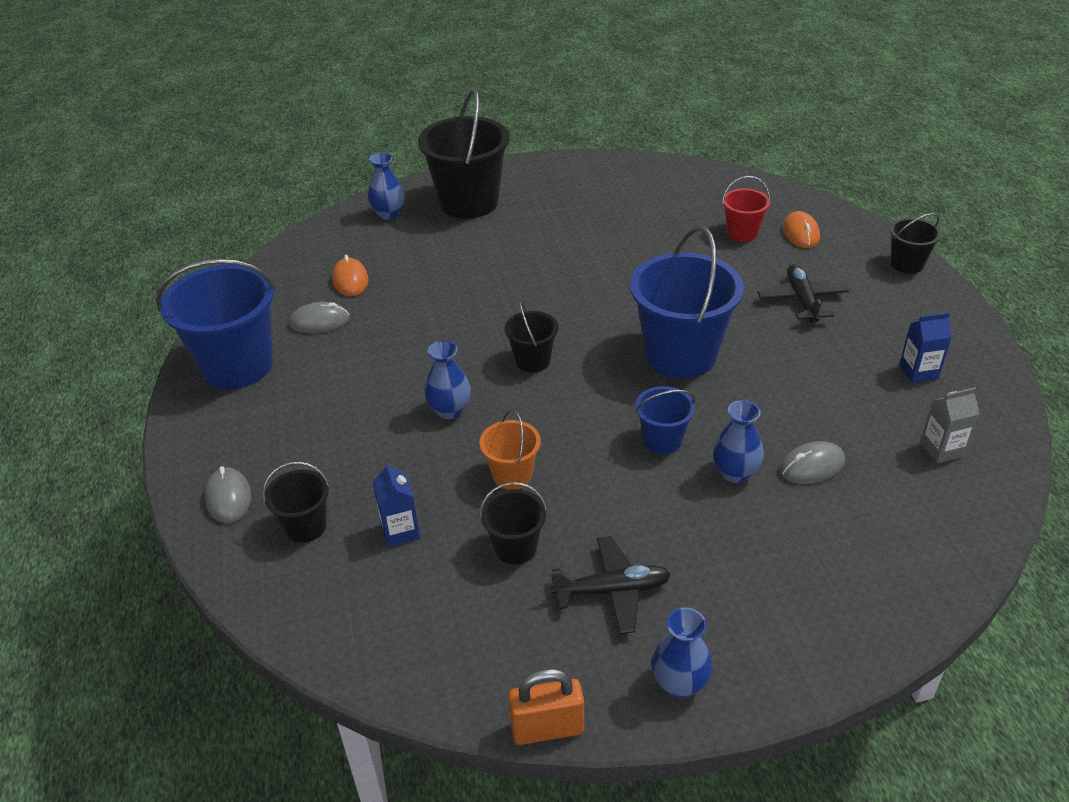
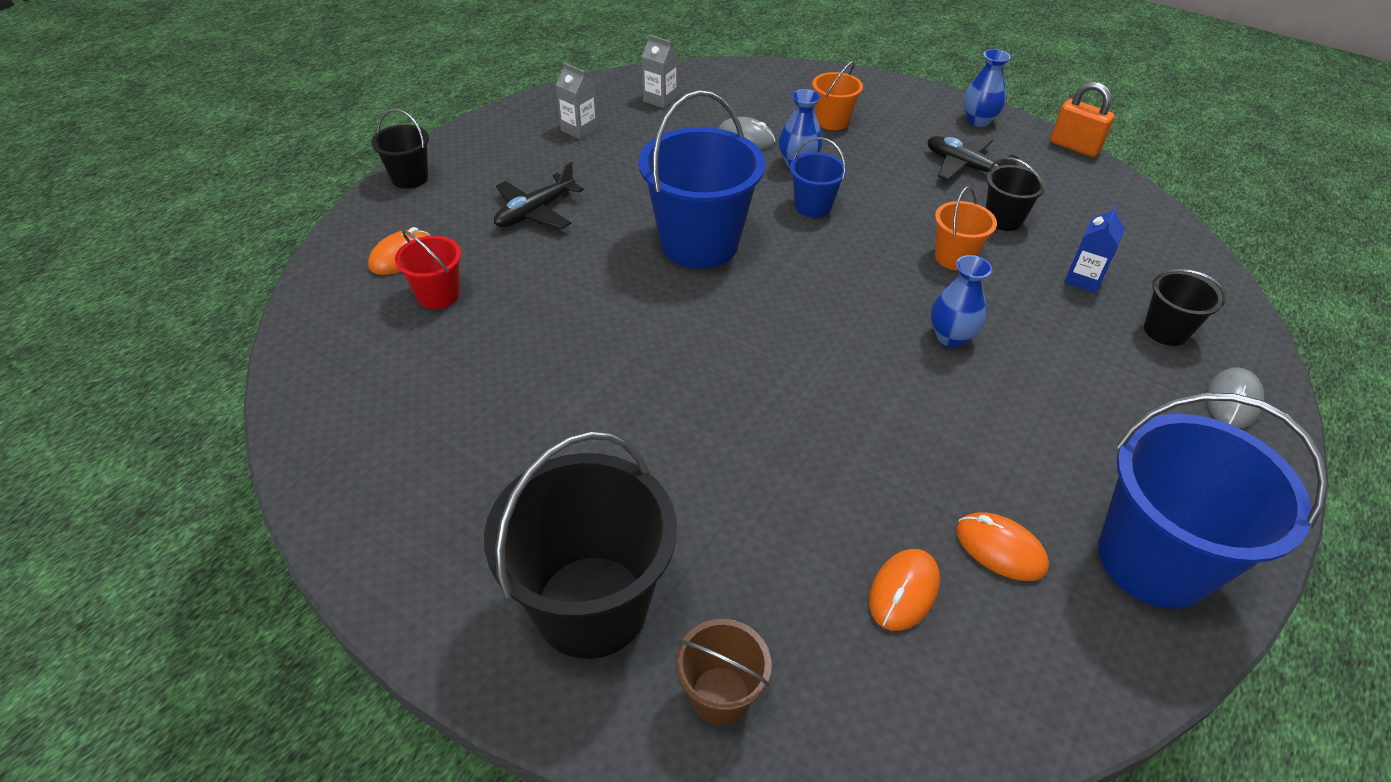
camera: 135 degrees left, 5 degrees up
grey mouse [289,302,350,333] -> orange mouse [956,512,1049,581]
blue vase [368,153,404,220] -> brown bucket [676,619,772,725]
black bucket [504,301,559,373] -> none
blue carton [899,312,952,383] -> grey carton [556,63,598,139]
none -> orange bucket [812,61,863,130]

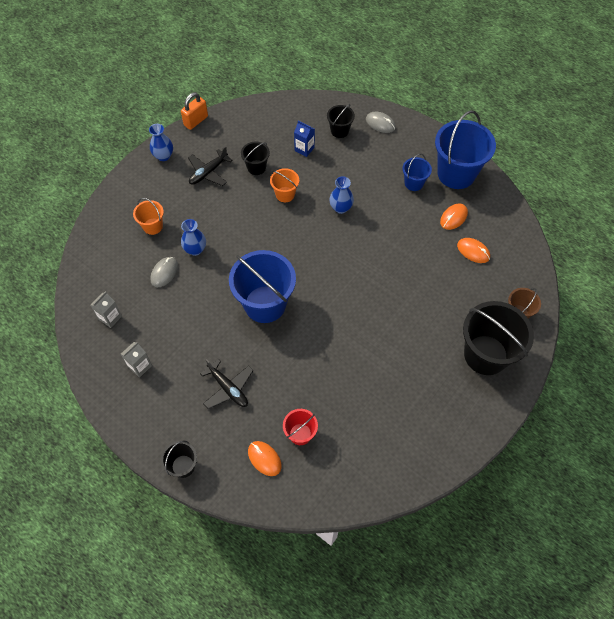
camera: 85 degrees left, 15 degrees up
blue bucket [790,137,847,218] -> blue bucket moved to [402,154,432,191]

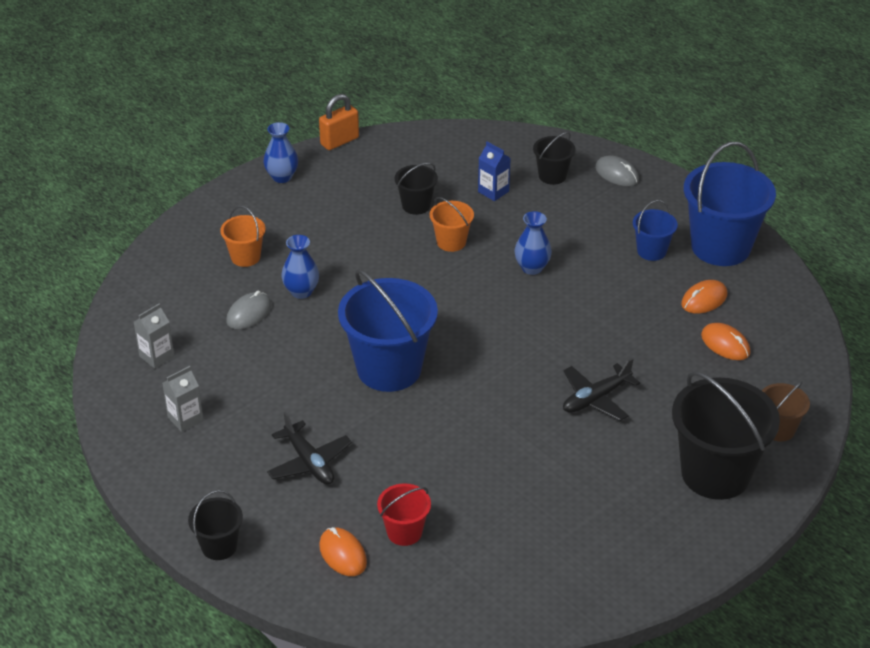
camera: 10 degrees right, 20 degrees down
black plane [188,146,233,186] -> black plane moved to [563,358,640,421]

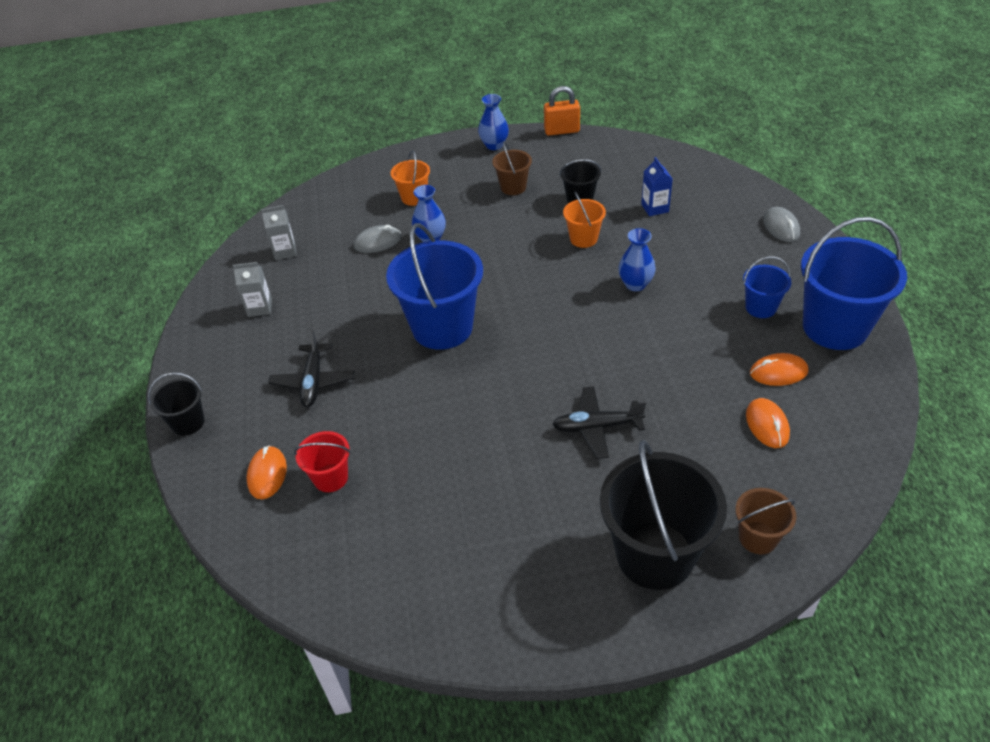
camera: 35 degrees right, 5 degrees up
black bucket [533,132,575,185] -> none
none -> brown bucket [492,141,532,195]

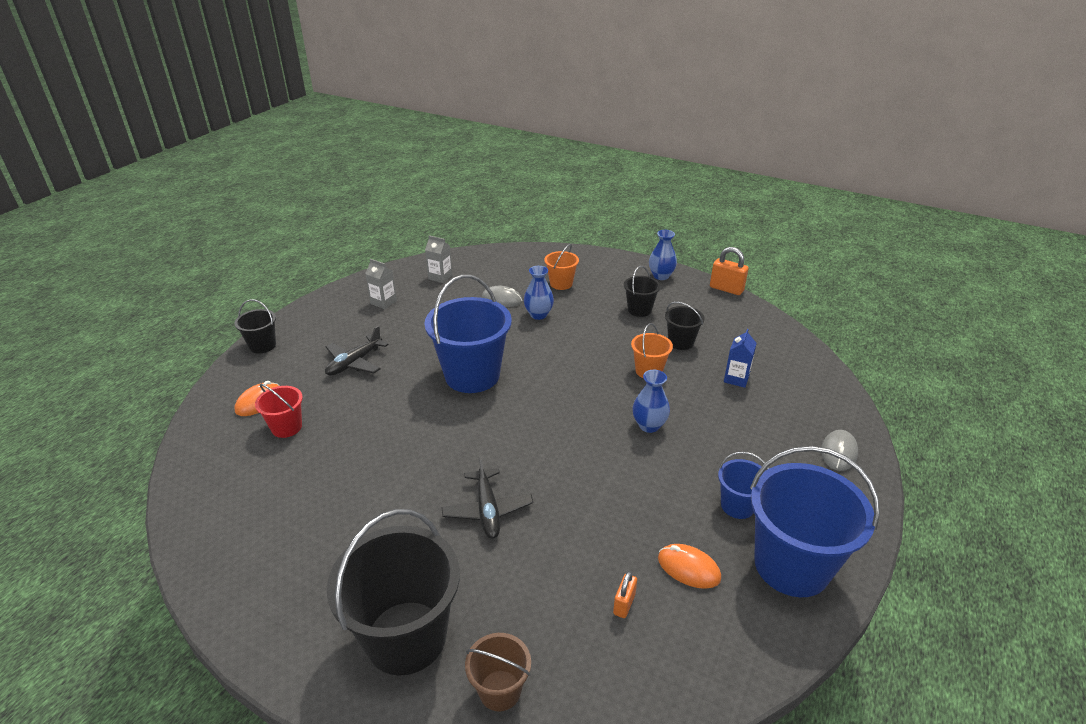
camera: 35 degrees right, 10 degrees down
brown bucket [492,141,532,195] -> black bucket [624,266,661,317]
black plane [552,386,646,459] -> black plane turned 135 degrees counterclockwise [441,455,533,539]
orange mouse [746,398,790,448] -> orange padlock [613,571,637,618]

